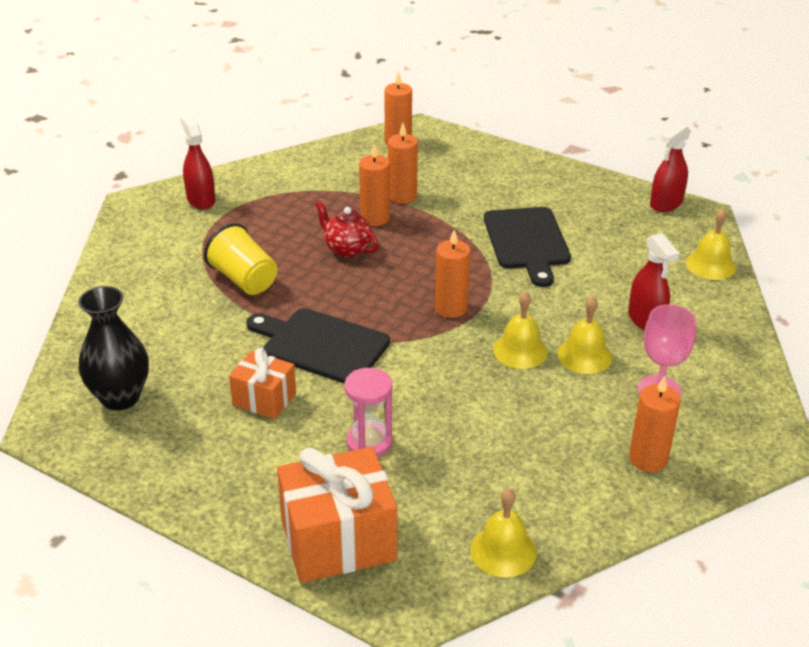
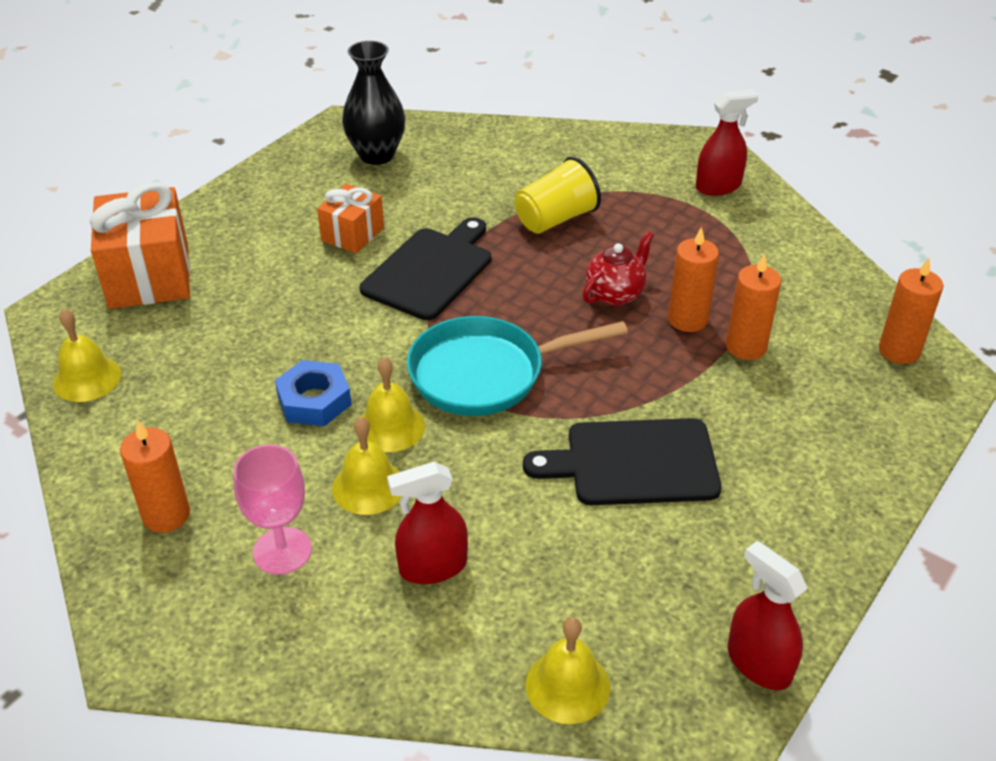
camera: 95 degrees right, 5 degrees up
pink hourglass [344,368,392,457] -> none
orange candle [435,230,471,318] -> turquoise pan [407,316,628,416]
none -> blue nut [275,360,352,426]

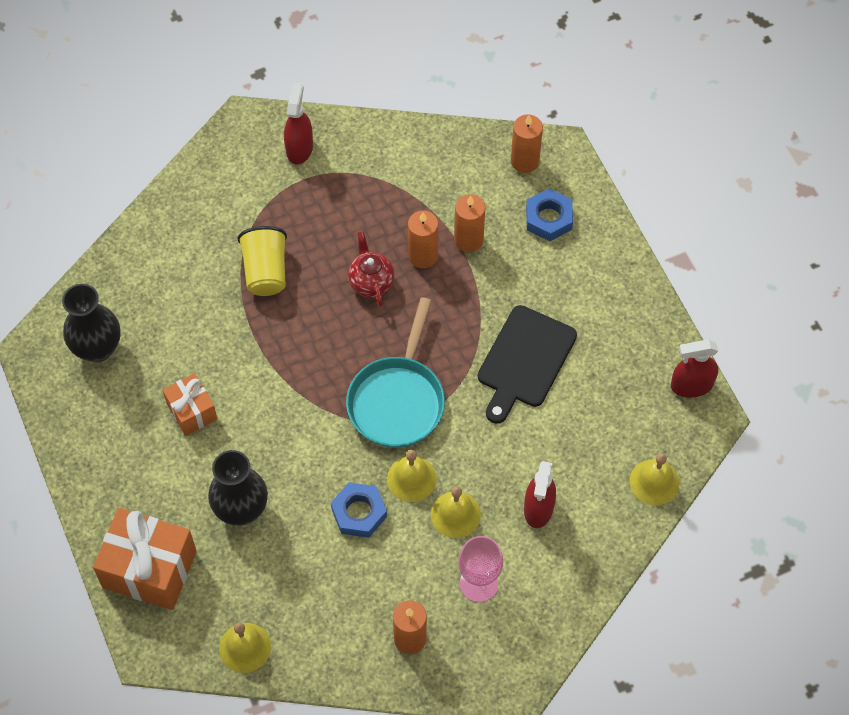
camera: 60 degrees left, 20 degrees up
black cutting board [360,217,491,320] -> none
none -> black vase [208,450,268,526]
none -> blue nut [526,189,573,241]

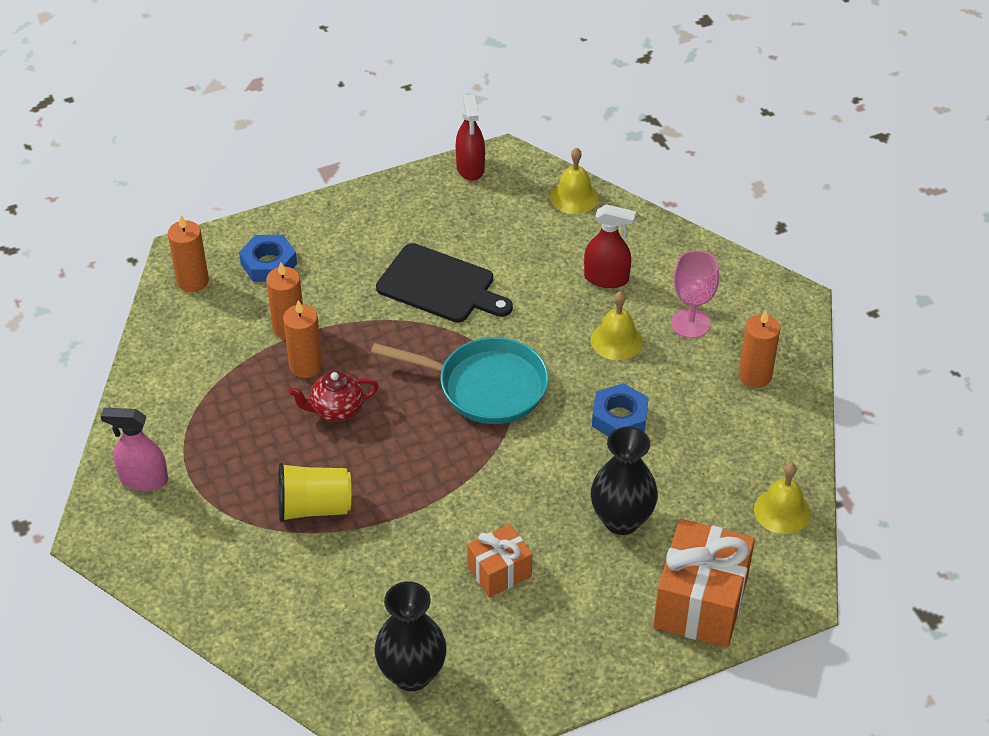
camera: 90 degrees left, 15 degrees down
red spray bottle [284,83,313,164] -> pink spray bottle [101,408,168,491]
yellow bell [387,450,437,502] -> none

